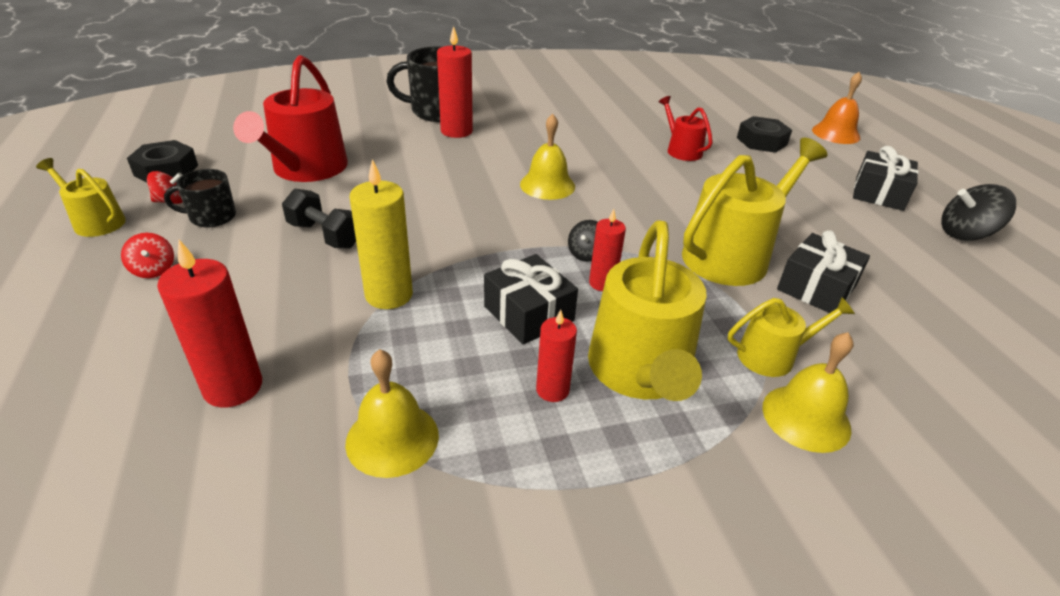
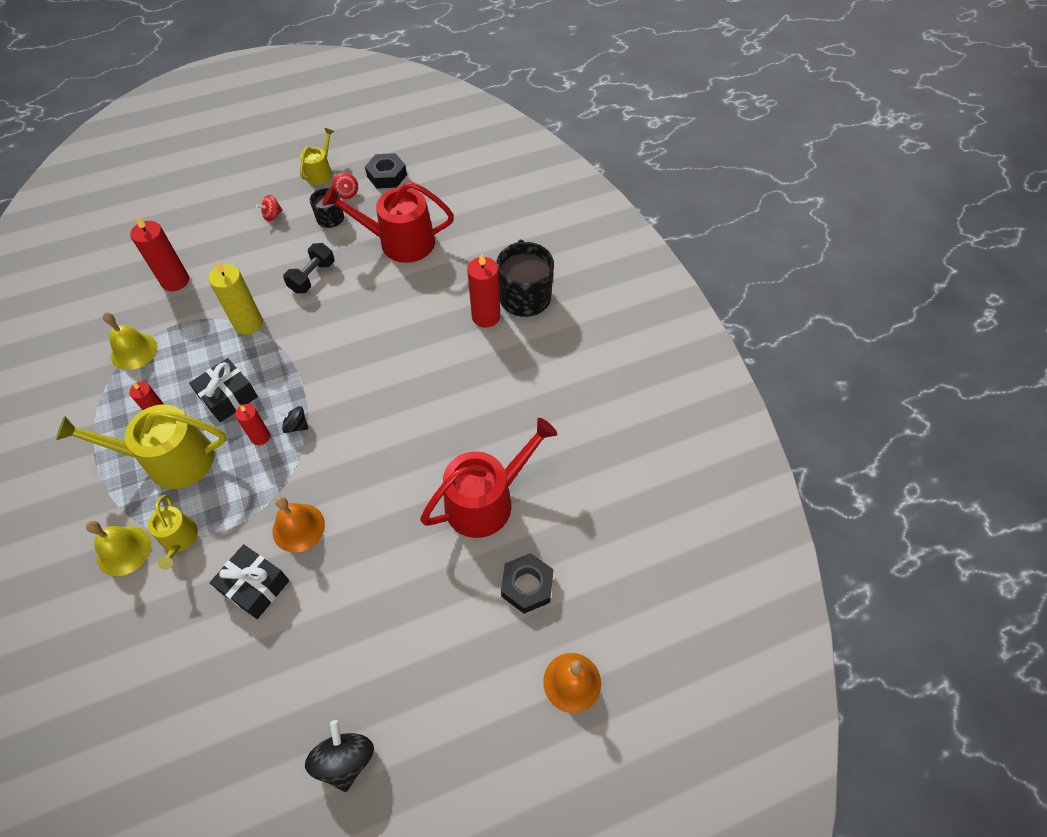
camera: 85 degrees right, 20 degrees up
yellow bell [520,114,575,200] -> none
red watering can [659,96,713,161] -> red watering can [420,418,557,538], size x1.86
yellow watering can [682,138,828,286] -> orange bell [273,496,325,553]
black gift [853,146,919,211] -> none

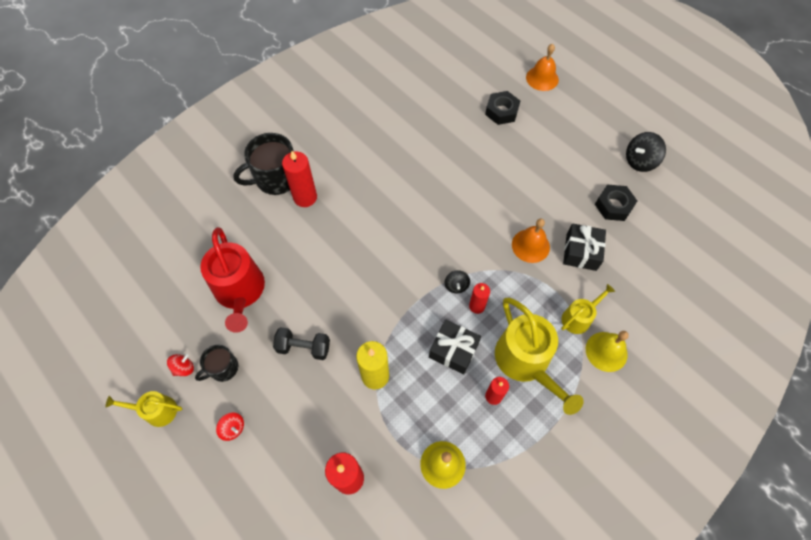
camera: 110 degrees left, 5 degrees up
black nut [365,153,407,189] -> black nut moved to [595,184,637,221]
red watering can [420,418,557,538] -> none

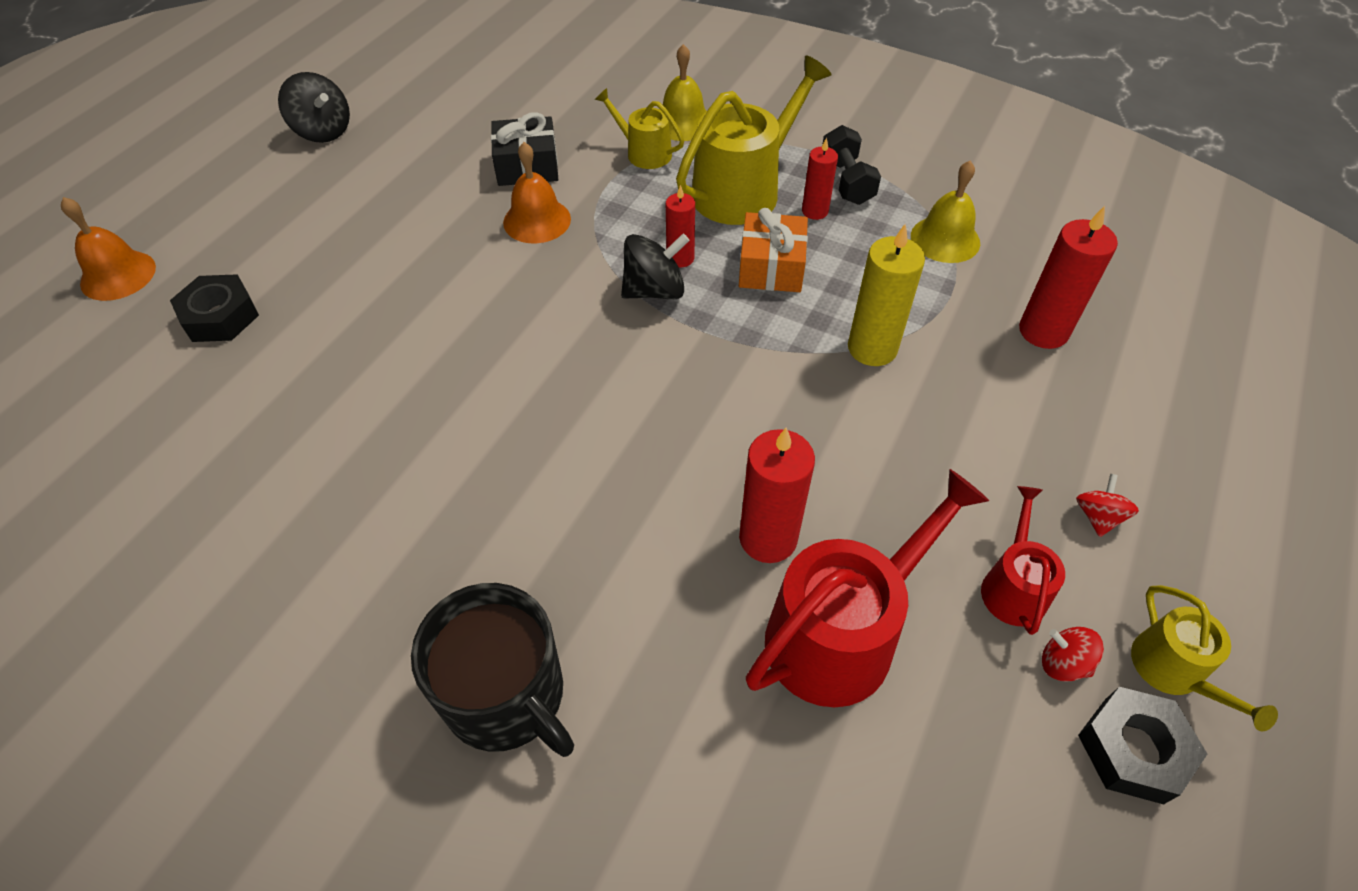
camera: 110 degrees left, 10 degrees down
black mug [195,345,238,382] -> red watering can [981,486,1065,635]
black dumbbell [273,327,330,360] -> black dumbbell moved to [822,125,881,205]
red candle [282,151,317,207] -> red candle moved to [739,427,815,563]
black gift [429,320,481,374] -> orange gift [739,208,808,292]
black spinning top [445,270,470,293] -> black spinning top [621,234,690,299], size x1.69
black nut [595,184,637,221] -> black nut moved to [1078,687,1207,804]

